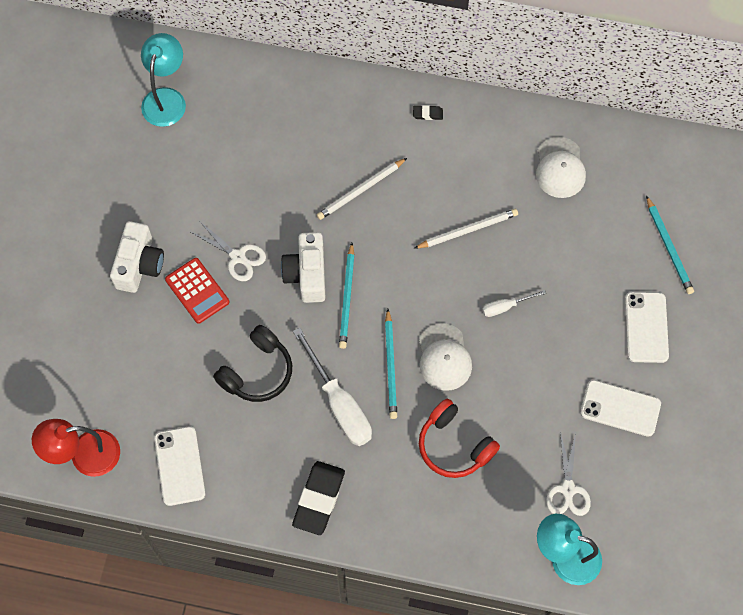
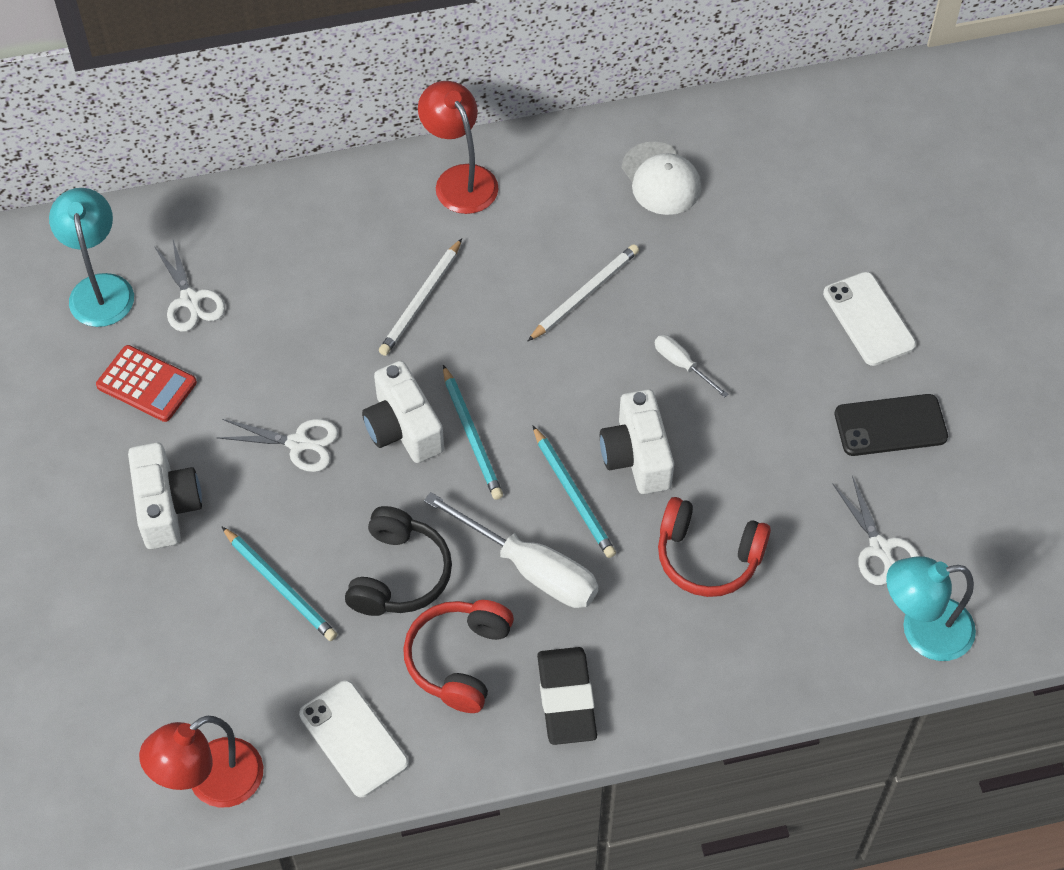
camera: 25 degrees left, 10 degrees down
red calculator [165,258,229,324] -> red calculator moved to [96,345,197,422]
black eraser [413,105,443,120] -> red lamp [418,81,499,214]
white cap [419,323,472,391] -> white camera [600,389,674,494]
white screwdriver [482,290,546,317] -> white screwdriver turned 90 degrees clockwise [655,335,728,398]
white phone [580,380,661,437] -> black phone [835,394,948,456]
turquoise pencil [646,195,694,294] -> turquoise pencil moved to [222,527,337,641]
none -> white scissors [154,240,225,332]
none -> red headphones [403,600,514,713]

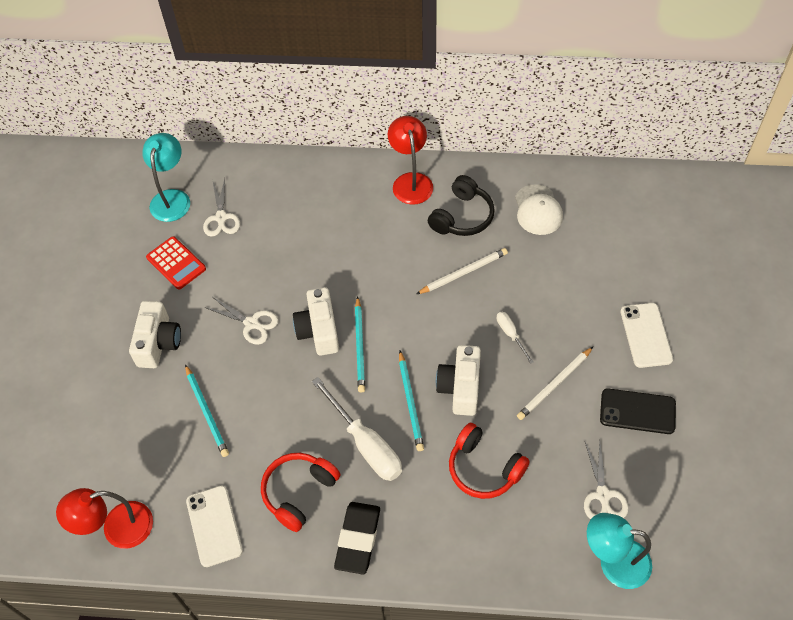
camera: 20 degrees right, 0 degrees up
black headphones [345,506,452,616] -> black headphones moved to [428,175,495,236]
white pencil [379,239,462,356] -> white pencil moved to [517,347,593,420]

